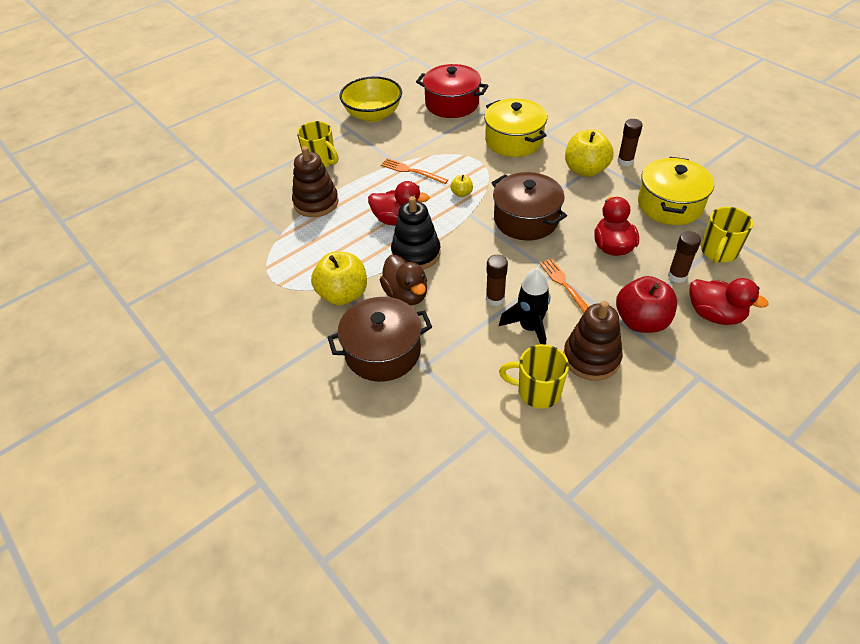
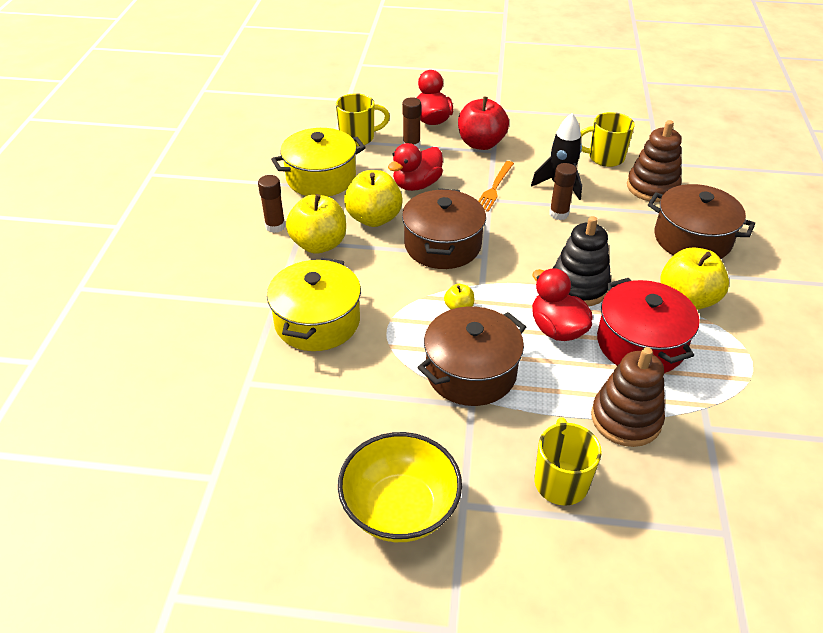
camera: 135 degrees left, 5 degrees down
brown duck [380,255,427,306] -> none
orange fork [381,158,448,184] -> brown pot [418,306,526,406]
red pot [416,64,488,118] -> red pot moved to [597,278,700,373]
yellow mug [499,344,569,409] -> yellow mug turned 120 degrees clockwise [580,112,635,167]
brown stacking toy [563,301,623,381] -> brown stacking toy moved to [627,120,682,202]
none -> yellow apple [344,170,403,227]

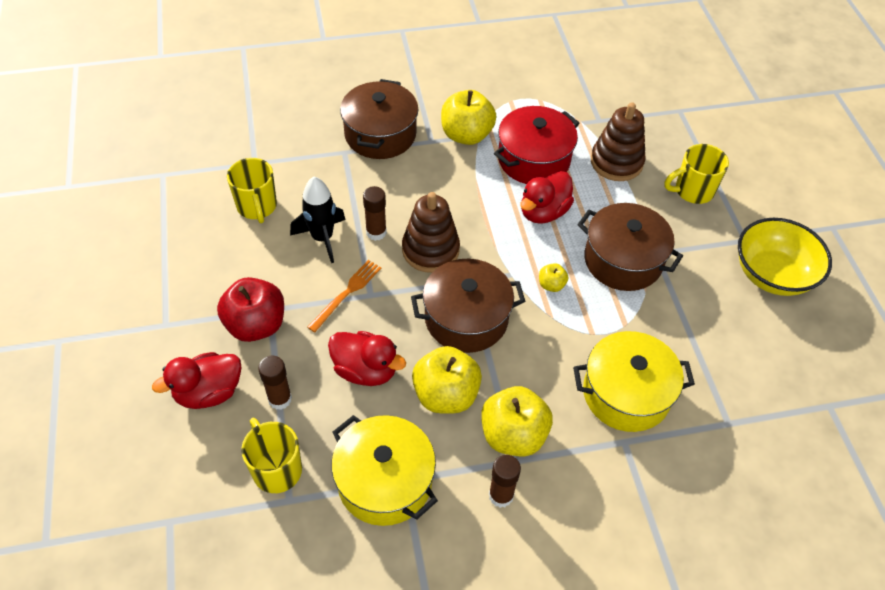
camera: 110 degrees left, 10 degrees up
orange fork [479,161,514,212] -> orange fork turned 60 degrees counterclockwise [307,260,381,332]
black stacking toy [553,216,611,306] -> none
brown stacking toy [627,120,682,202] -> brown stacking toy moved to [402,192,460,273]

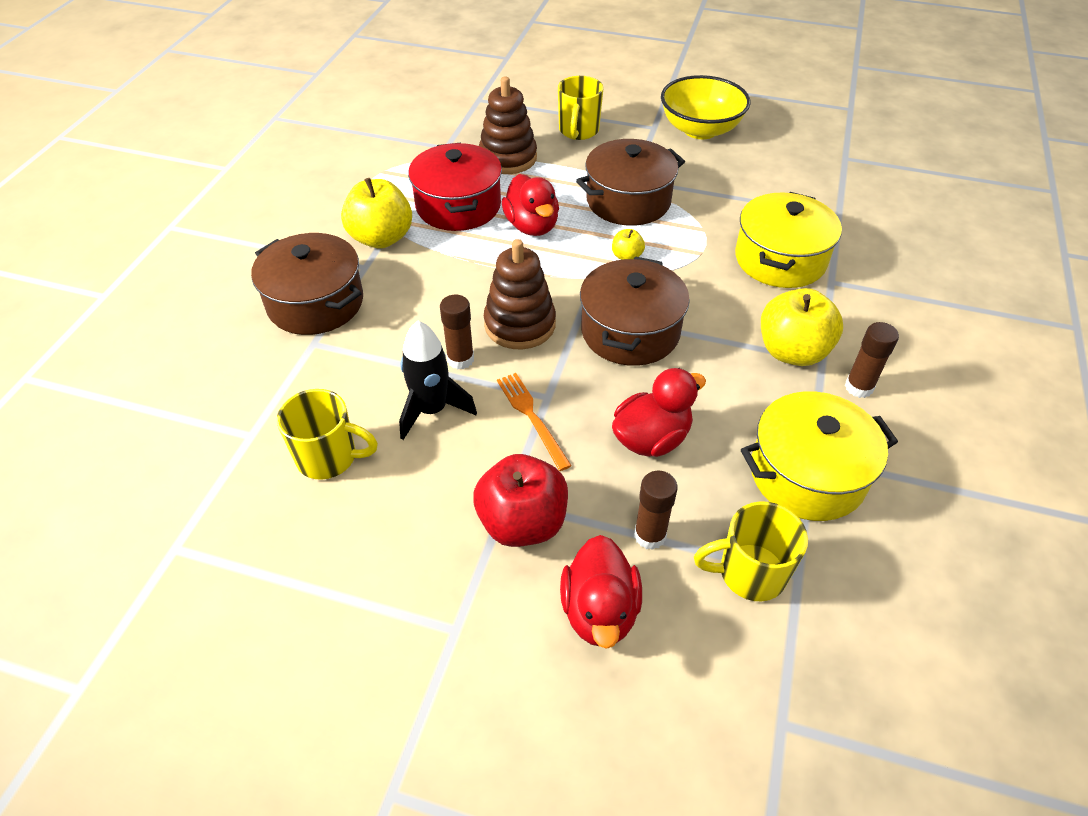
camera: 60 degrees left, 5 degrees down
yellow apple [412,346,482,414] -> none

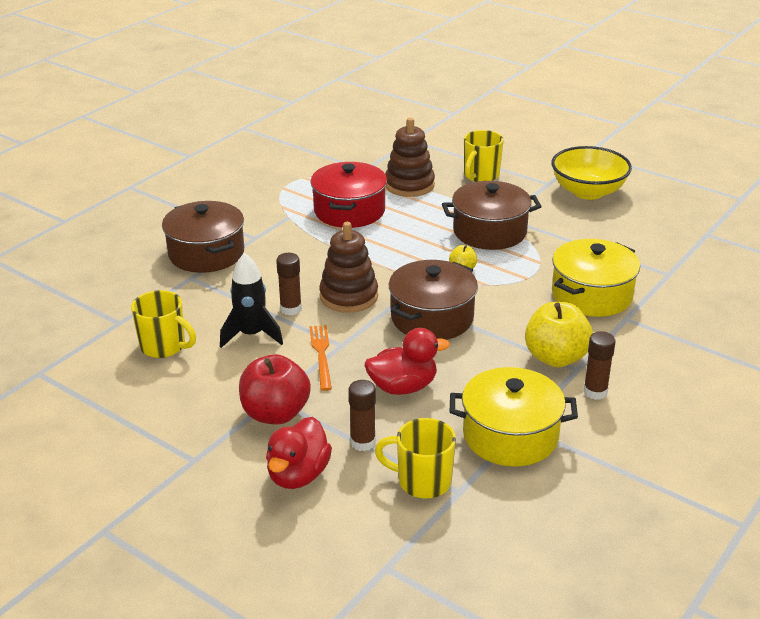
camera: 20 degrees right, 15 degrees down
yellow apple [341,178,412,249] -> none
red duck [502,174,559,236] -> none

